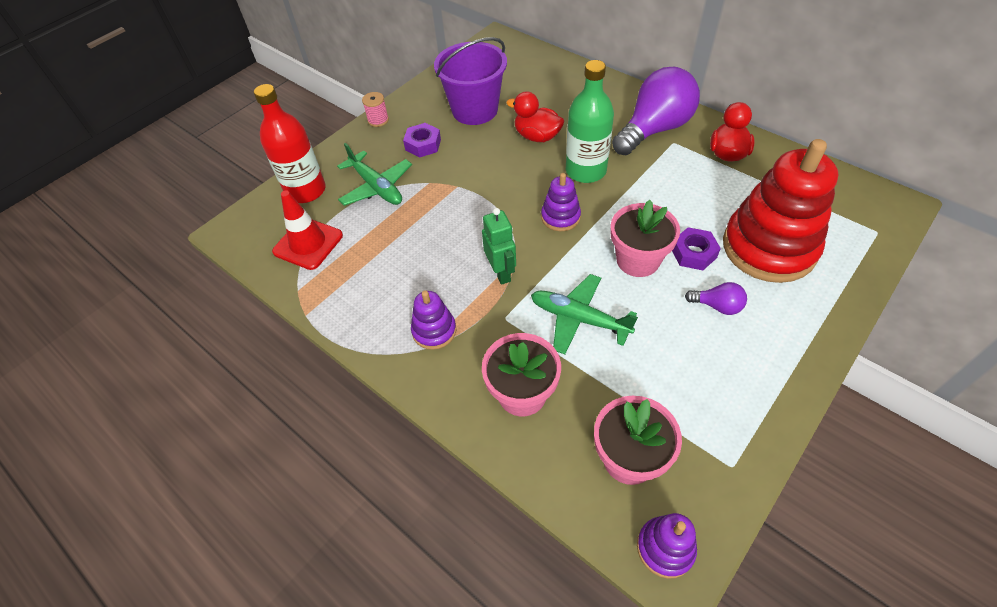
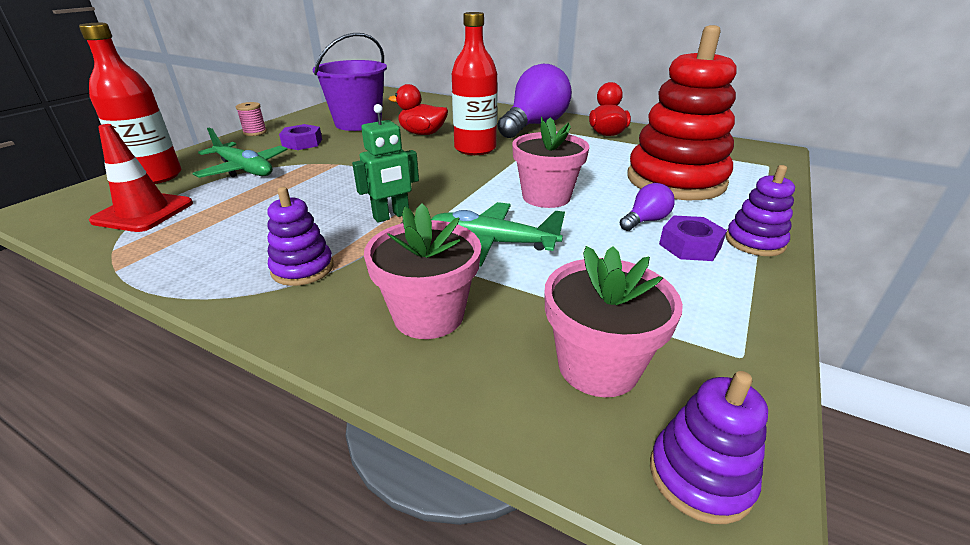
camera: 15 degrees left, 20 degrees down
green robot [482,208,516,285] -> green robot turned 90 degrees clockwise [352,104,419,223]
purple stacking toy [541,173,581,231] -> purple stacking toy moved to [726,165,795,256]
green bottle [566,60,614,183] -> red bottle [452,12,498,155]
purple nut [672,227,721,270] -> purple nut moved to [659,215,727,261]
purple light bulb [685,282,747,315] -> purple light bulb turned 45 degrees counterclockwise [620,183,675,231]

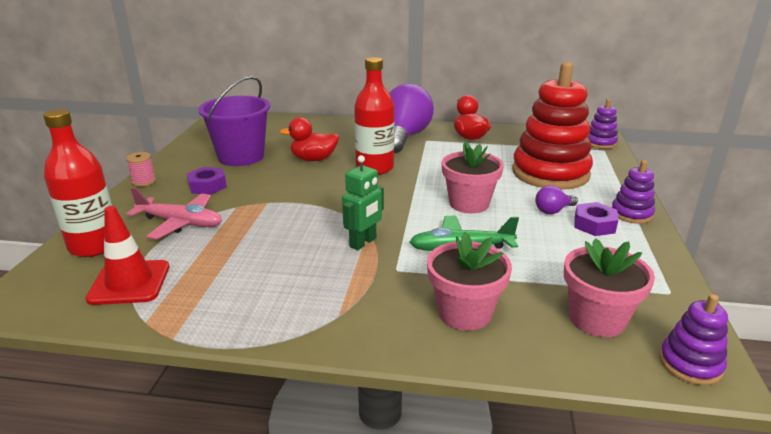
camera: 20 degrees left, 5 degrees down
green plane [192,128,288,178] -> pink plane [126,188,222,240]
purple stacking toy [268,187,334,286] -> purple stacking toy moved to [588,99,618,149]
purple light bulb [620,183,675,231] -> purple light bulb turned 150 degrees counterclockwise [535,185,578,214]

